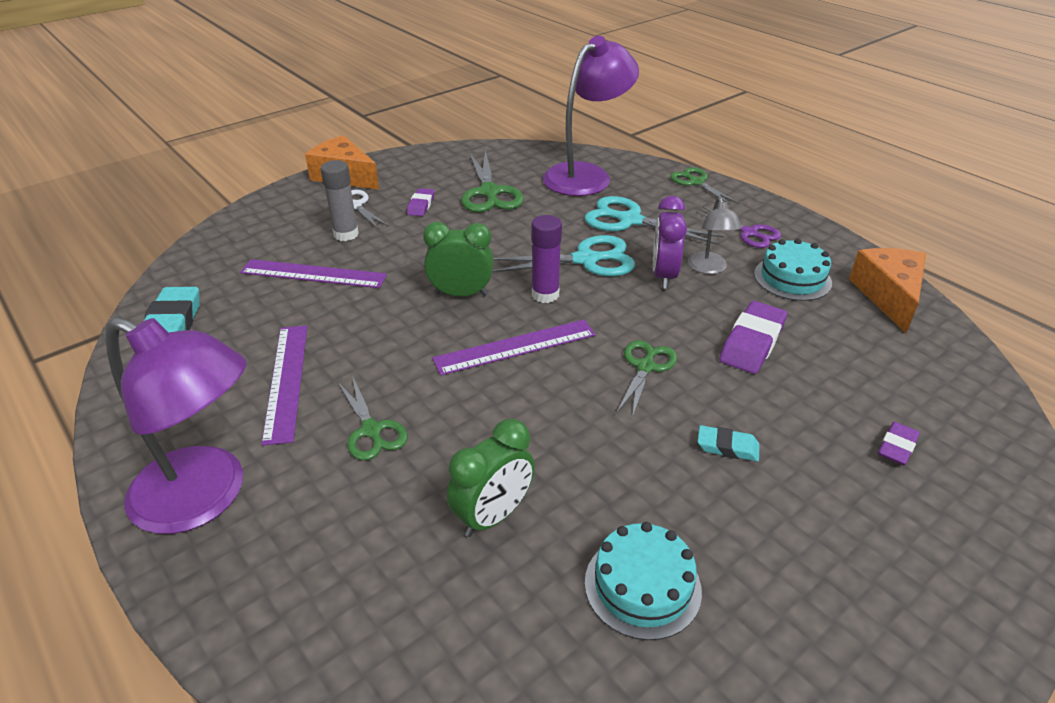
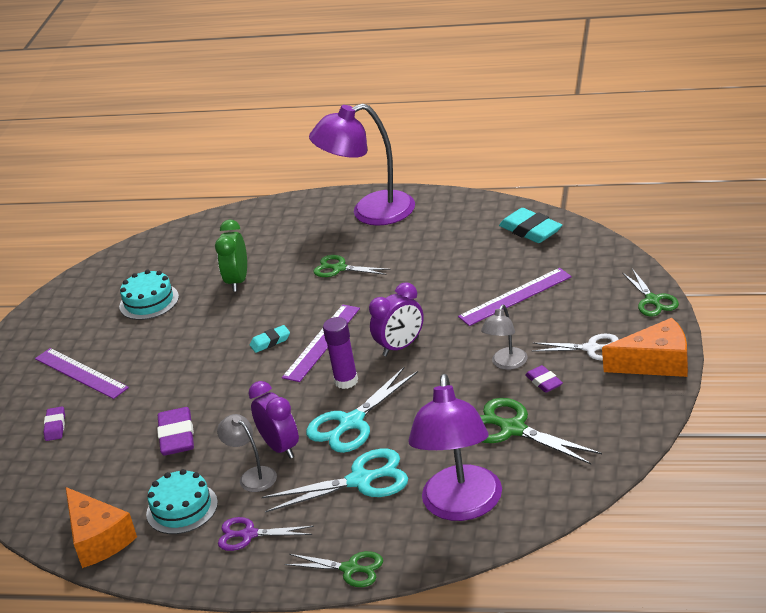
camera: 145 degrees right, 5 degrees down
purple ruler [261,325,308,446] -> purple ruler moved to [35,348,129,399]
grey glue stick [320,160,359,241] -> none
green clock [423,222,494,296] -> purple clock [369,282,424,356]
green scissors [617,340,677,418] -> green scissors moved to [622,269,679,317]
turquoise eraser [697,425,760,461] -> turquoise eraser moved to [250,325,290,353]
none -> grey lamp [481,305,528,370]

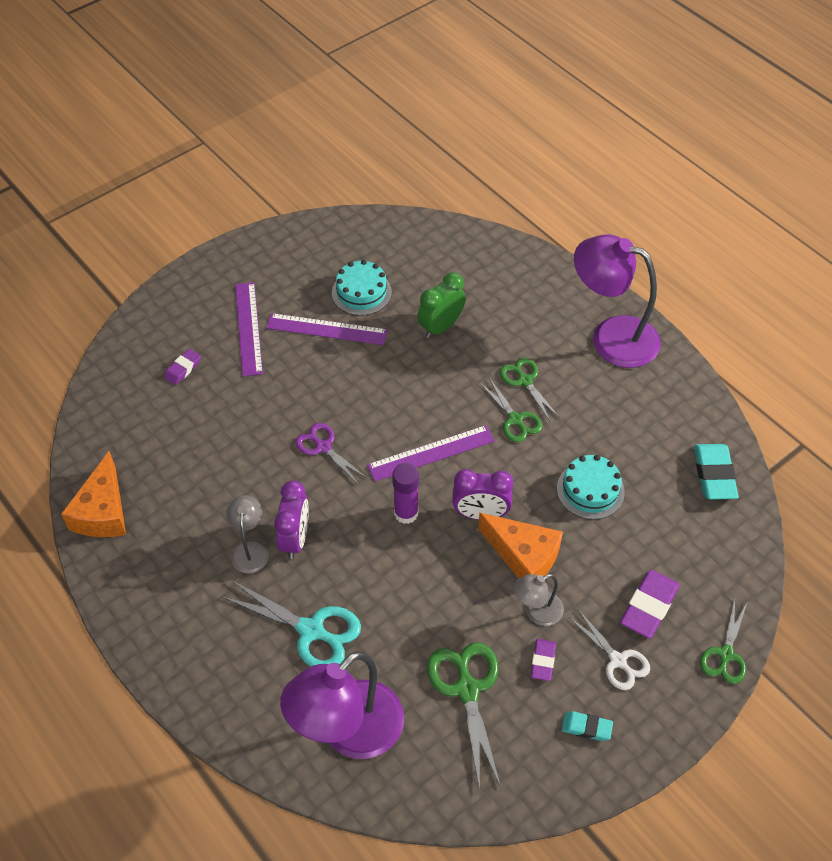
camera: 35 degrees right, 20 degrees up
turquoise cake [146,469,218,534] -> turquoise cake moved to [557,455,625,520]
purple eraser [157,407,194,456] -> purple eraser moved to [620,570,680,638]
purple scissors [218,517,314,551] -> purple scissors moved to [295,423,367,485]
turquoise eraser [250,325,290,353] -> turquoise eraser moved to [562,711,613,741]
green scissors [285,551,383,587] -> green scissors moved to [480,378,543,442]
turquoise scissors [306,367,418,453] -> none
purple ruler [458,268,572,326] -> purple ruler moved to [266,313,388,345]
orange cheese [602,318,688,377] -> orange cheese moved to [478,513,563,578]

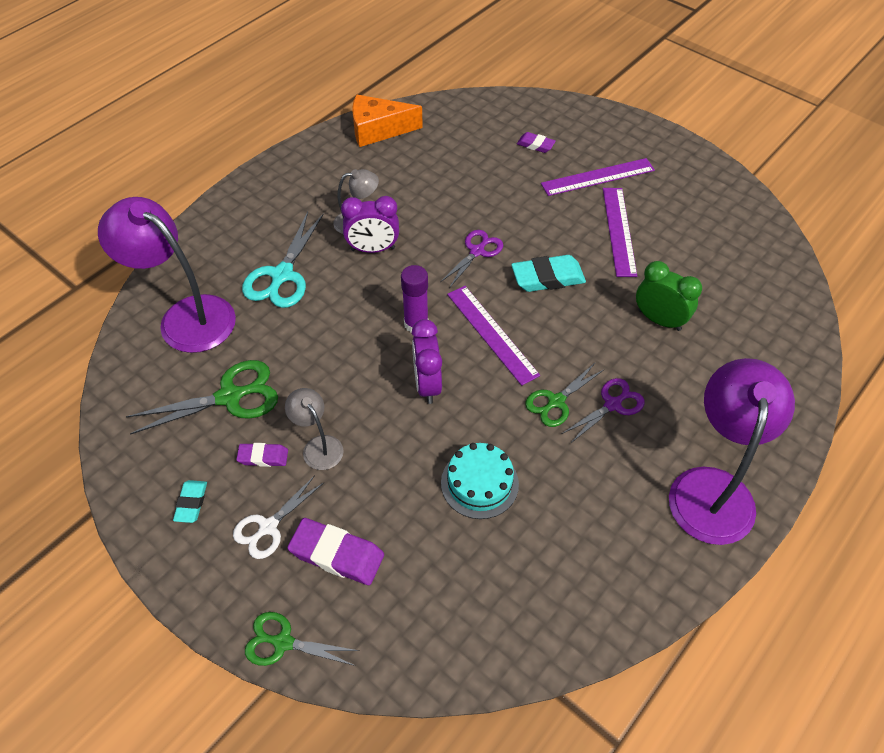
camera: 80 degrees right, 0 degrees up
turquoise cake [332,260,392,316] -> none
orange cheese [478,513,563,578] -> none
green scissors [500,358,560,422] -> purple scissors [562,378,645,444]
turquoise eraser [694,444,739,500] -> turquoise eraser moved to [511,255,586,292]

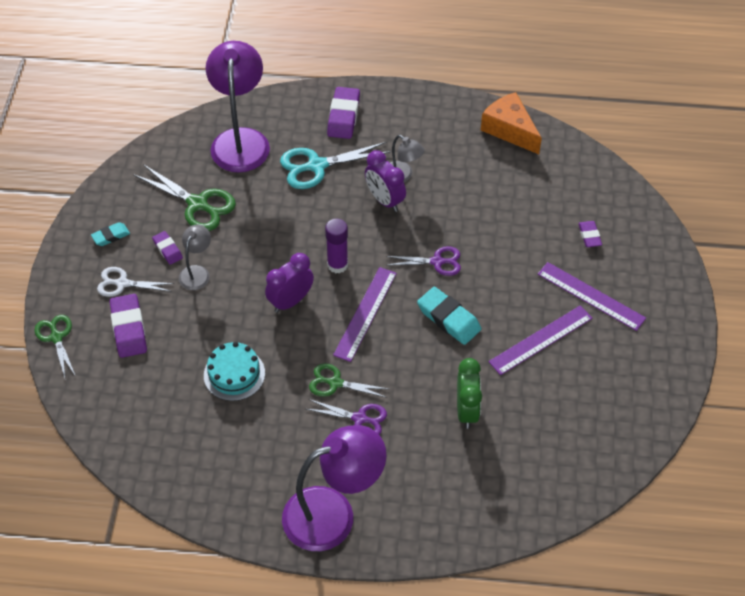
camera: 55 degrees right, 0 degrees up
none -> purple eraser [327,87,360,139]

